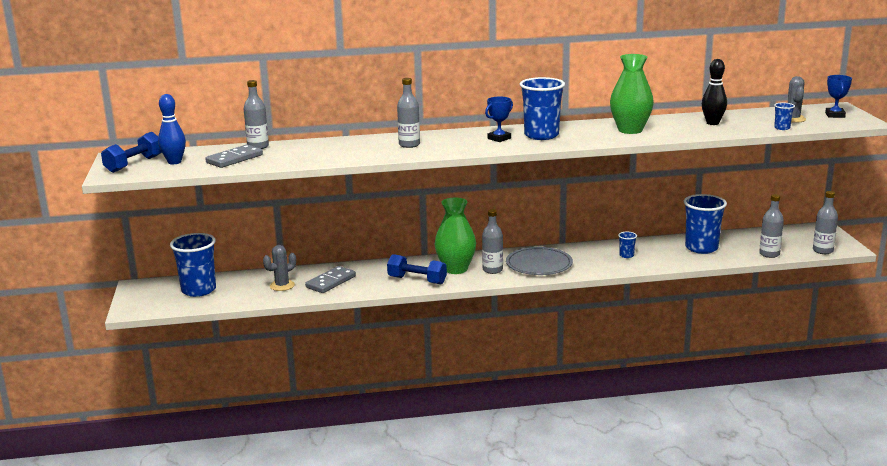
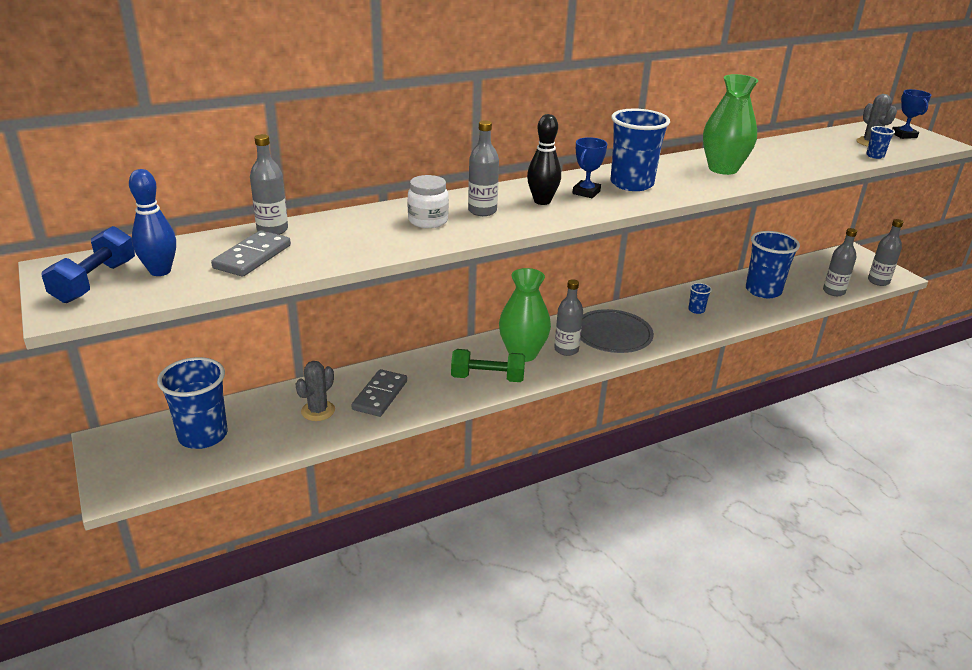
camera: 20 degrees left, 10 degrees up
blue dumbbell [387,254,447,284] -> green dumbbell [451,349,525,382]
black bowling pin [702,59,727,125] -> black bowling pin moved to [527,114,561,205]
none -> white jar [407,175,449,228]

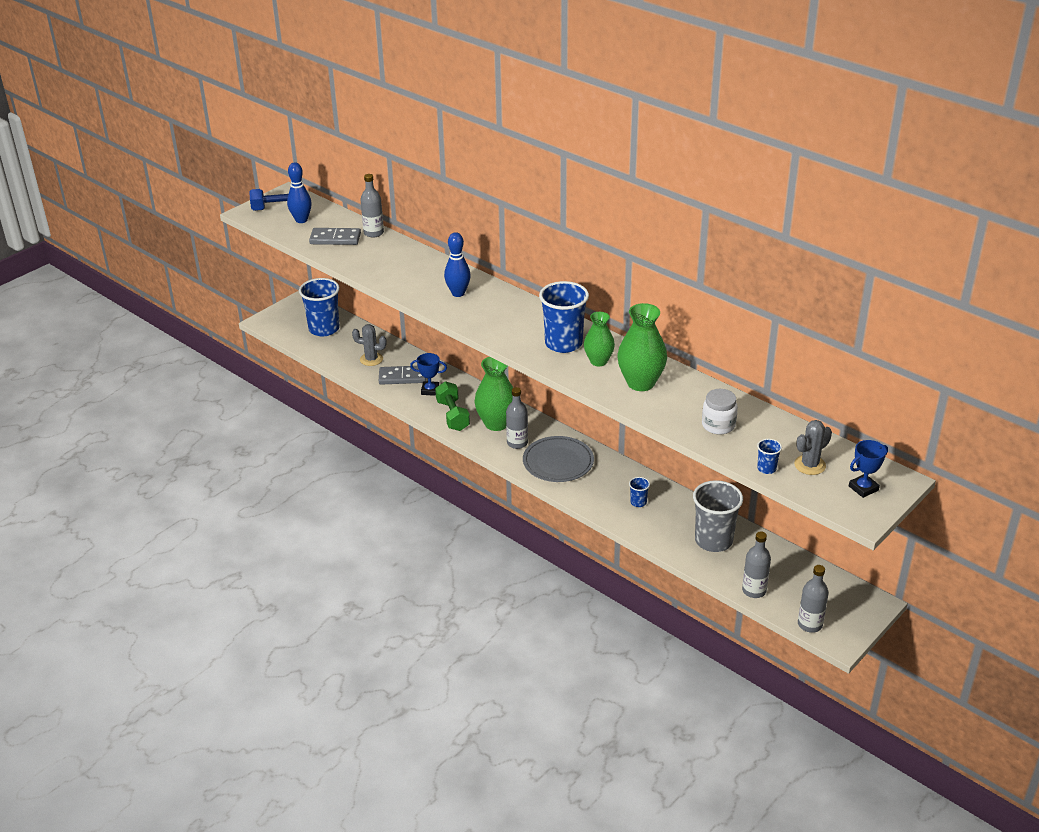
camera: 70 degrees right, 5 degrees up
white jar [407,175,449,228] -> white jar moved to [702,389,738,434]
grey bottle [468,120,499,216] -> blue bowling pin [444,232,471,297]
black bowling pin [527,114,561,205] -> none
blue trophy [573,137,608,198] -> blue trophy moved to [410,353,447,396]
blue cup [746,231,800,299] -> grey cup [693,480,743,552]
none -> green vase [584,312,615,366]

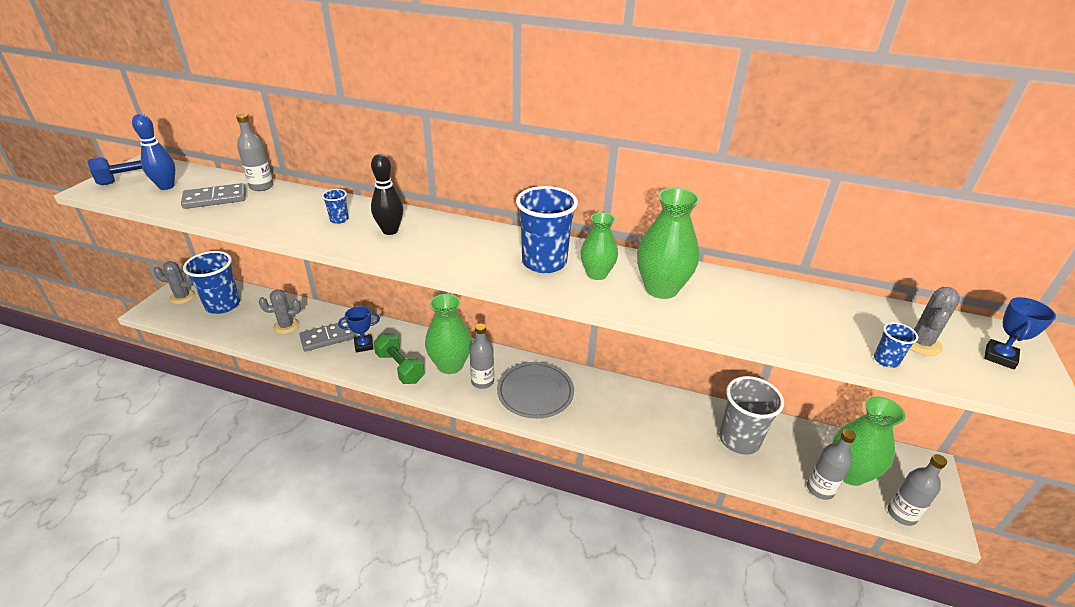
camera: 25 degrees left, 0 degrees up
blue bowling pin [444,232,471,297] -> black bowling pin [371,154,403,235]
blue cup [629,477,650,507] -> blue cup moved to [322,189,349,224]
white jar [702,389,738,434] -> none
none -> grey cactus [154,261,196,304]
none -> green vase [833,396,905,486]

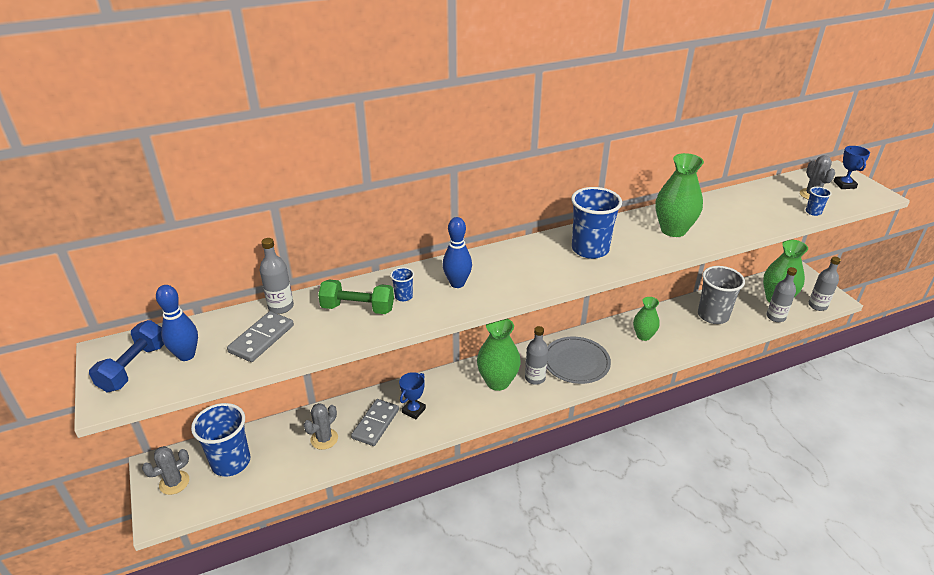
camera: 40 degrees left, 0 degrees up
black bowling pin [371,154,403,235] -> blue bowling pin [443,217,472,288]
green dumbbell [373,333,424,384] -> green dumbbell moved to [318,280,394,314]
green vase [581,212,618,280] -> green vase moved to [633,297,660,341]

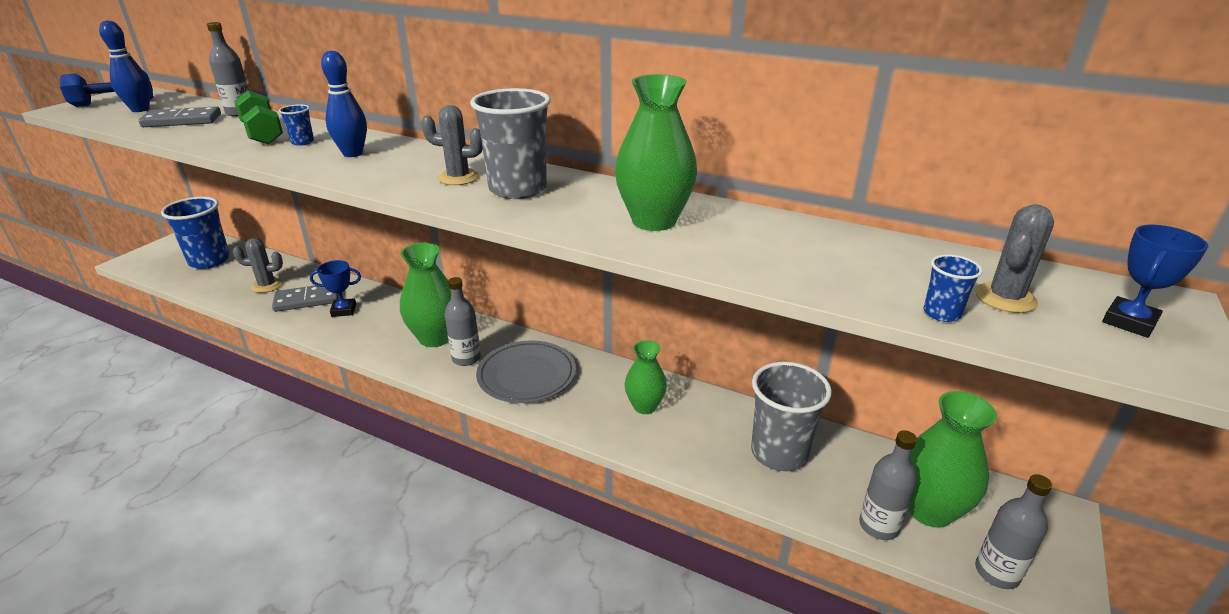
camera: 50 degrees right, 5 degrees down
grey cactus [142,446,189,495] -> grey cactus moved to [421,105,483,185]
blue cup [571,187,622,259] -> grey cup [470,88,551,199]

